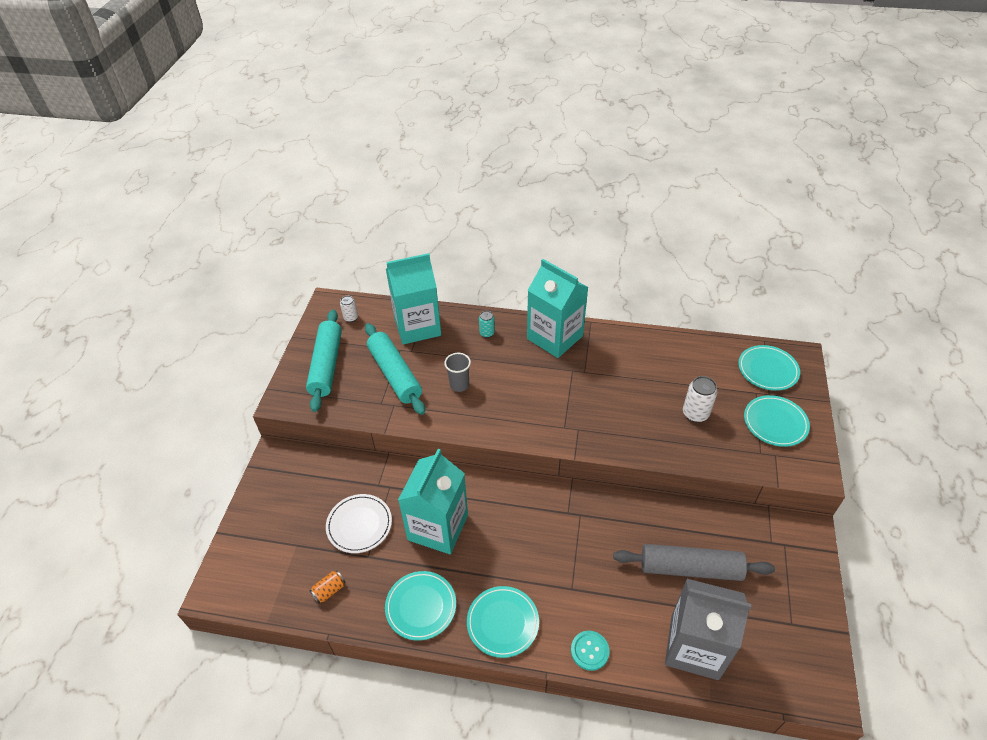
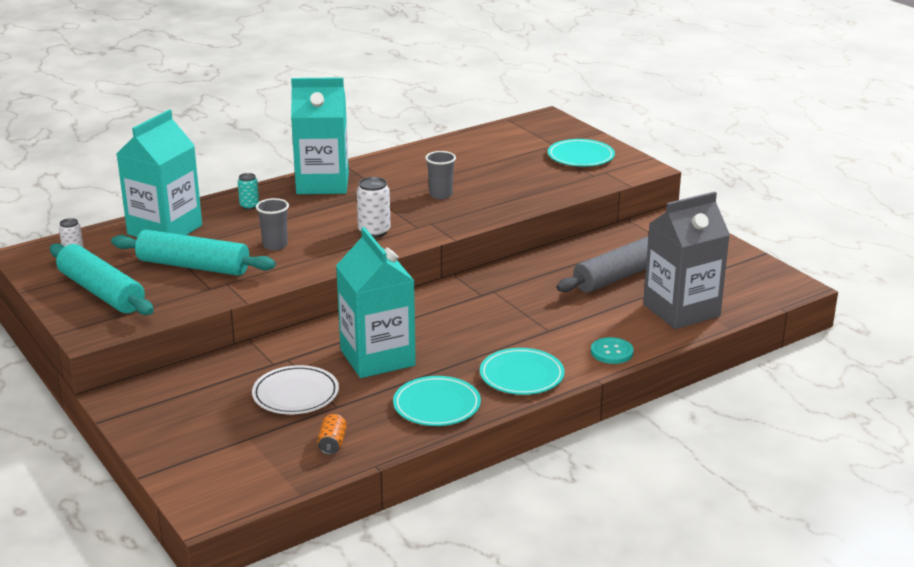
camera: 45 degrees left, 20 degrees down
white can [683,376,717,422] -> white can moved to [356,177,391,238]
turquoise plate [738,345,800,391] -> none
none -> grey cup [425,151,456,199]

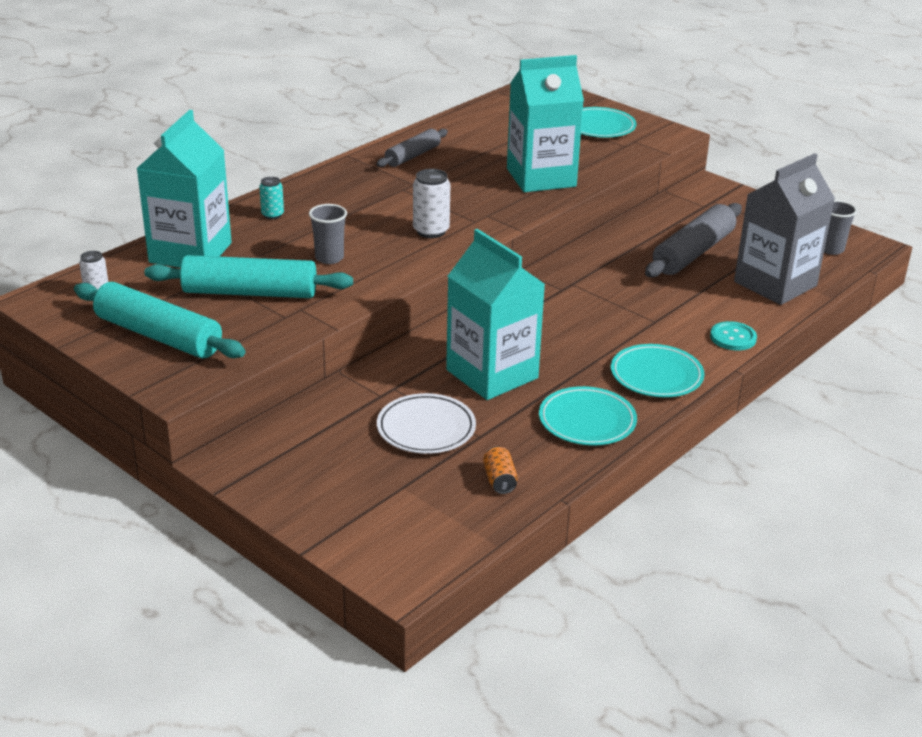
camera: 15 degrees left, 5 degrees up
turquoise carton [291,77,349,194] -> turquoise carton moved to [507,55,584,192]
grey cup [425,151,456,199] -> grey cup moved to [824,200,857,255]
none -> grey rolling pin [376,129,448,167]

